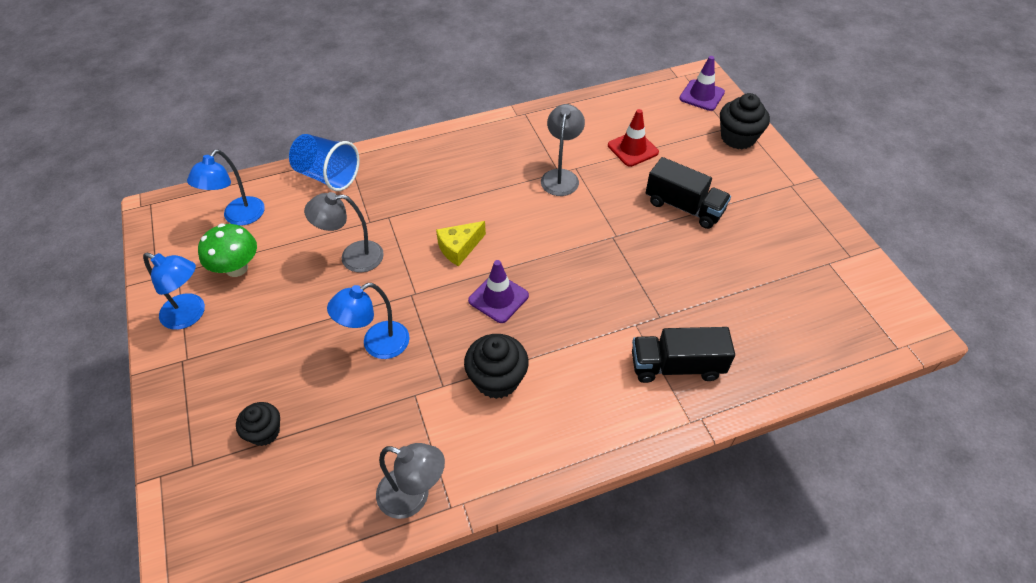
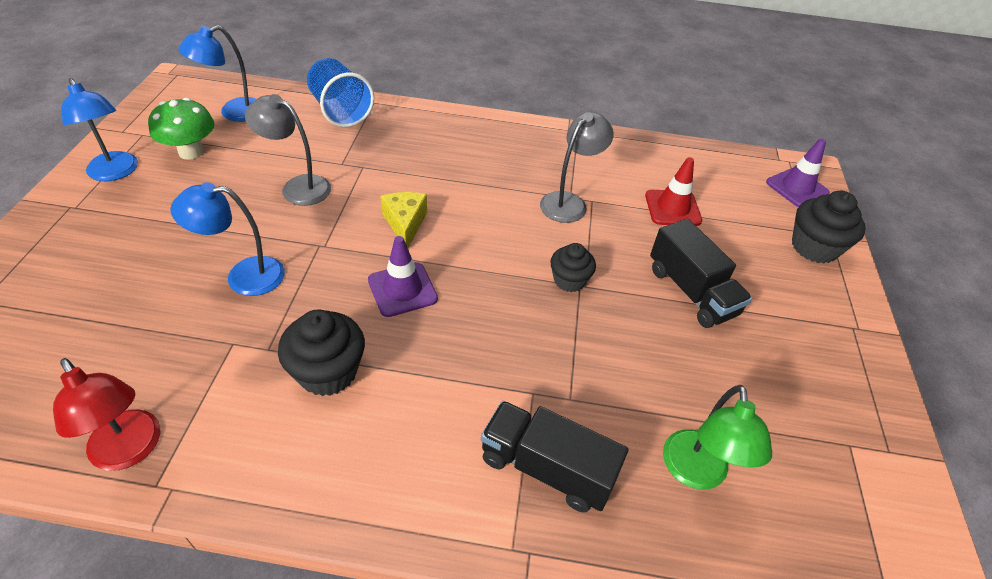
camera: 25 degrees right, 5 degrees down
black cupcake [236,402,280,446] -> black cupcake moved to [550,243,596,292]
grey lamp [376,443,445,519] -> red lamp [53,358,160,471]
yellow cheese [436,221,486,266] -> yellow cheese turned 90 degrees clockwise [381,192,427,248]
none -> green lamp [663,385,772,490]

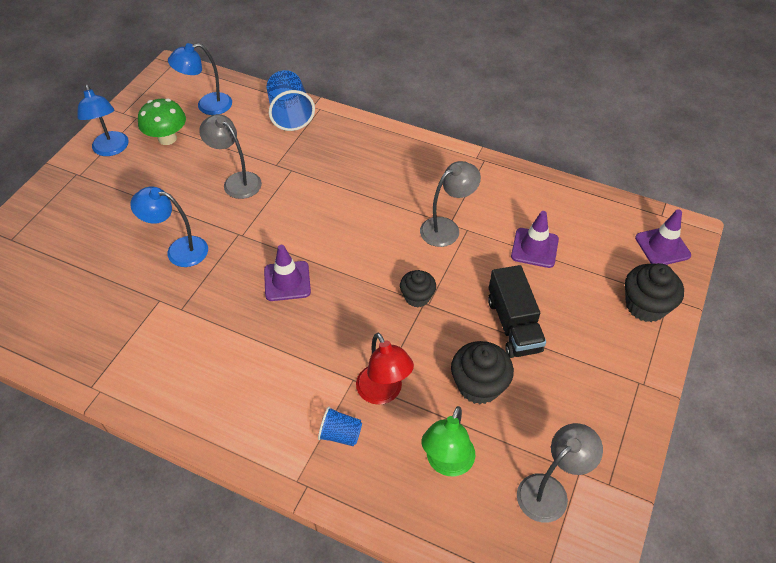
camera: 20 degrees right, 5 degrees up
red lamp [53,358,160,471] -> red lamp moved to [356,333,414,405]
black cupcake [278,309,365,396] -> black cupcake moved to [451,341,514,404]
yellow cheese [381,192,427,248] -> none
black truck [481,401,628,513] -> blue cup [318,406,362,446]
red traffic cone [645,157,702,226] -> purple traffic cone [511,211,559,268]
none -> grey lamp [517,423,603,523]

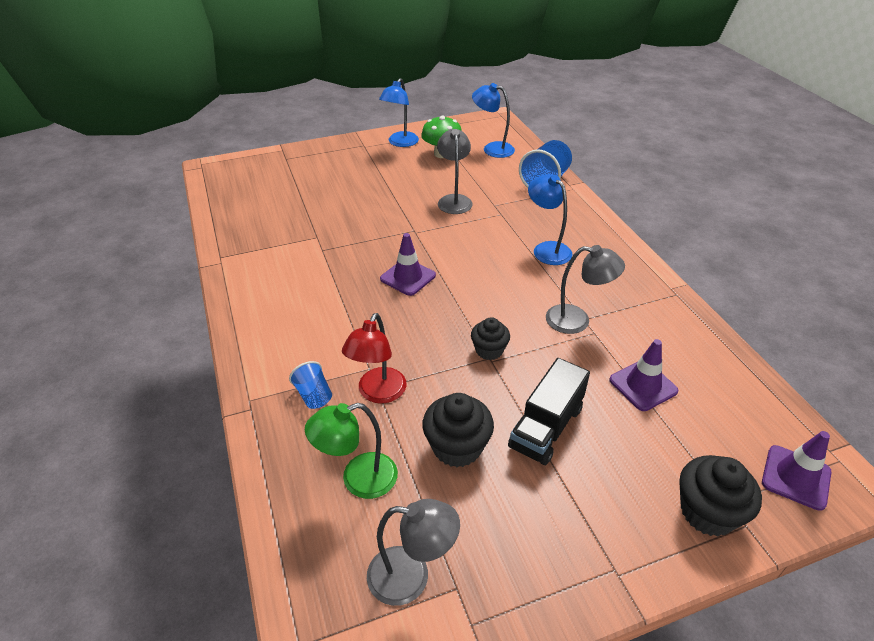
camera: 45 degrees right, 10 degrees down
blue lamp [130,186,208,267] -> blue lamp moved to [528,174,572,265]

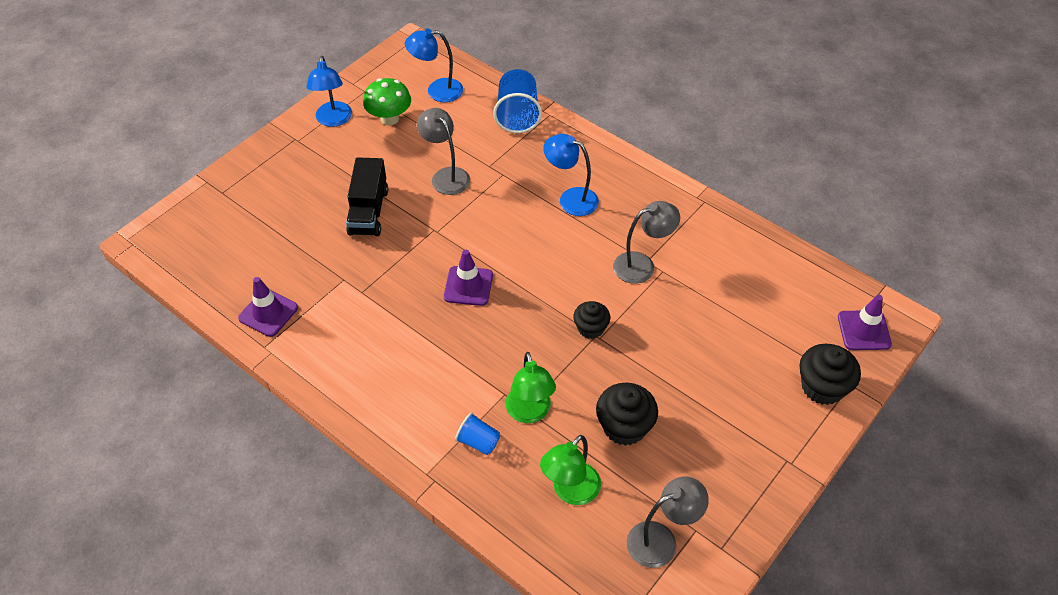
camera: 30 degrees left, 10 degrees up
red lamp [342,313,407,403] -> green lamp [505,352,556,423]
black truck [508,358,590,465] -> black truck moved to [346,157,388,236]
purple traffic cone [609,339,679,411] -> purple traffic cone moved to [238,277,298,337]

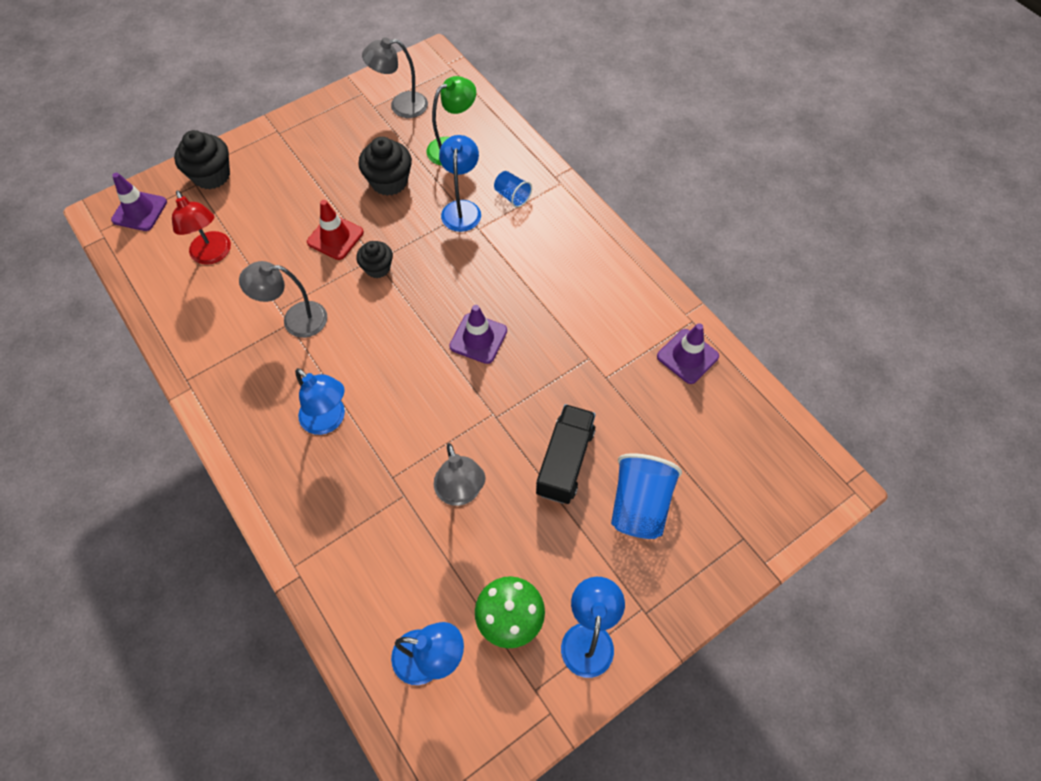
camera: 165 degrees left, 10 degrees up
blue cup [493,69,542,133] -> blue cup moved to [611,453,682,539]
green lamp [505,352,556,423] -> blue lamp [439,135,481,232]
none -> red lamp [172,190,231,265]
none -> red traffic cone [307,200,364,260]

